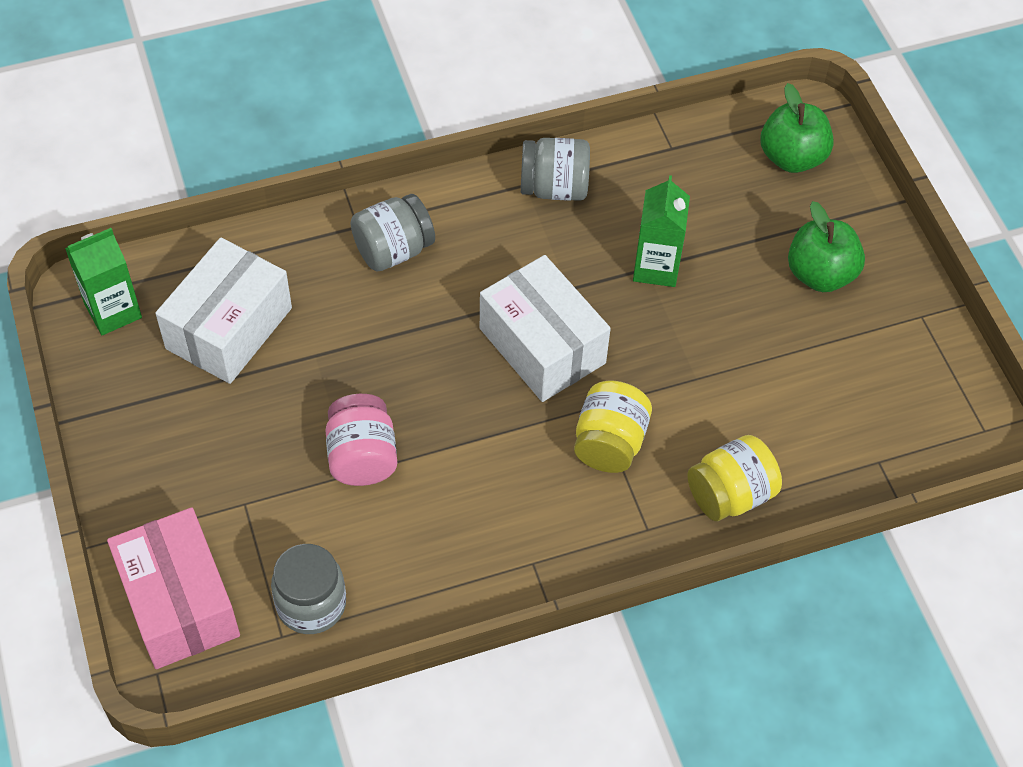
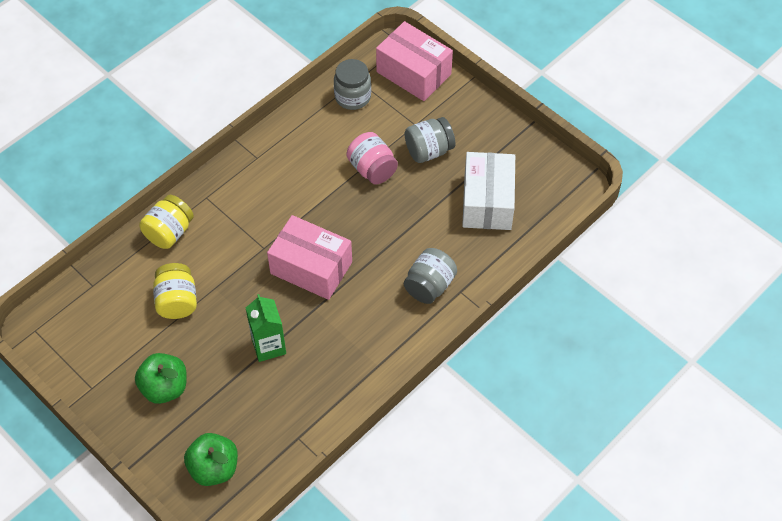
camera: 155 degrees right, 0 degrees up
green carton [65,228,142,335] -> none
white box [480,255,611,402] -> pink box [267,215,352,300]
grey jar [521,138,590,201] -> grey jar moved to [405,117,455,163]
yellow jar [574,381,652,473] -> yellow jar moved to [153,263,197,319]

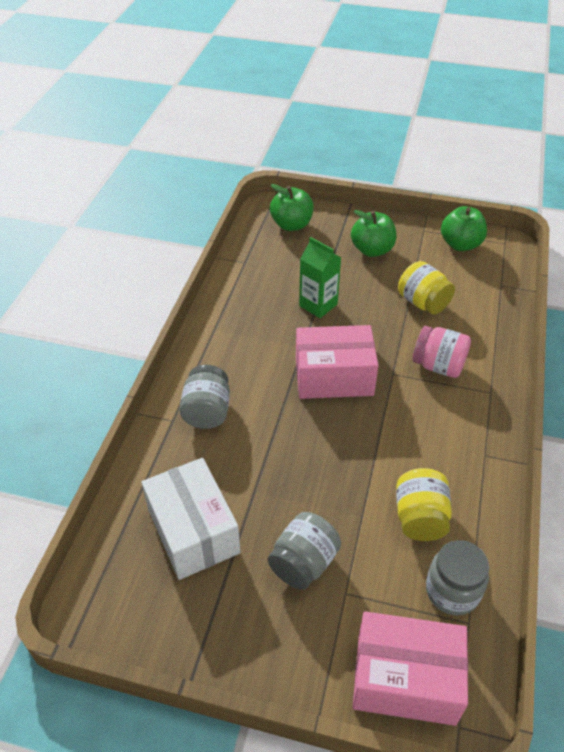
camera: 150 degrees right, 10 degrees down
yellow jar [139,195,194,249] -> yellow jar moved to [396,468,452,541]
pink jar [346,132,398,185] -> pink jar moved to [413,326,471,378]
none -> green apple [441,206,487,251]

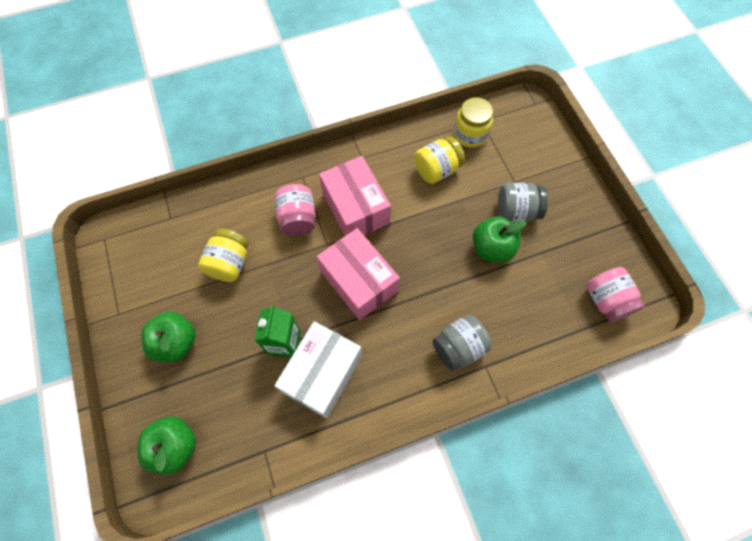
camera: 125 degrees left, 20 degrees up
white box [141,458,241,580] -> white box moved to [274,321,362,418]
pink box [353,611,468,726] -> pink box moved to [319,156,391,236]
grey jar [426,540,489,615] -> yellow jar [454,97,493,148]
green apple [441,206,487,251] -> green apple moved to [473,216,527,263]
none -> pink jar [586,267,645,322]

